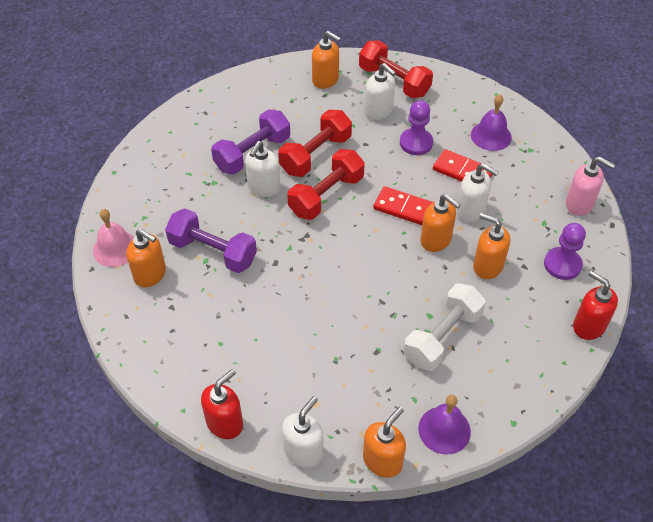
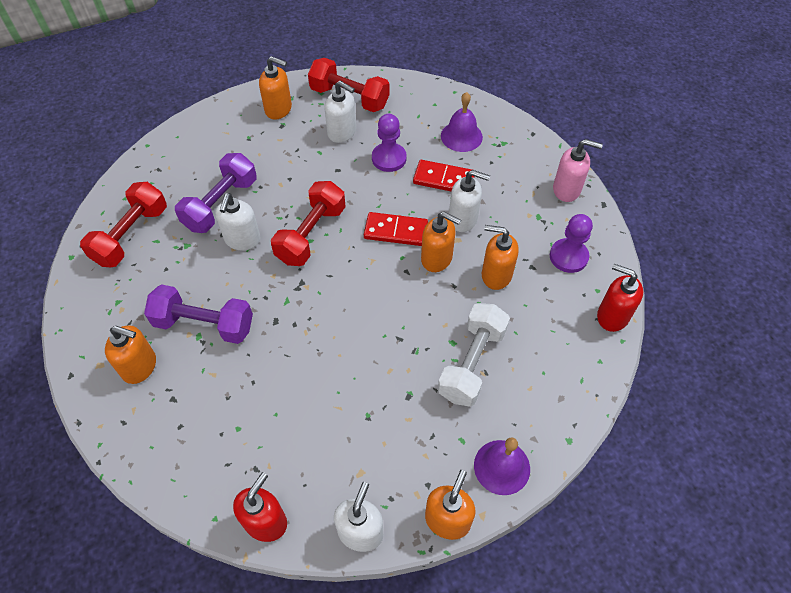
camera: 15 degrees left, 5 degrees up
pink bell [93,209,134,267] -> none
red dumbbell [278,110,352,177] -> red dumbbell moved to [80,182,167,267]

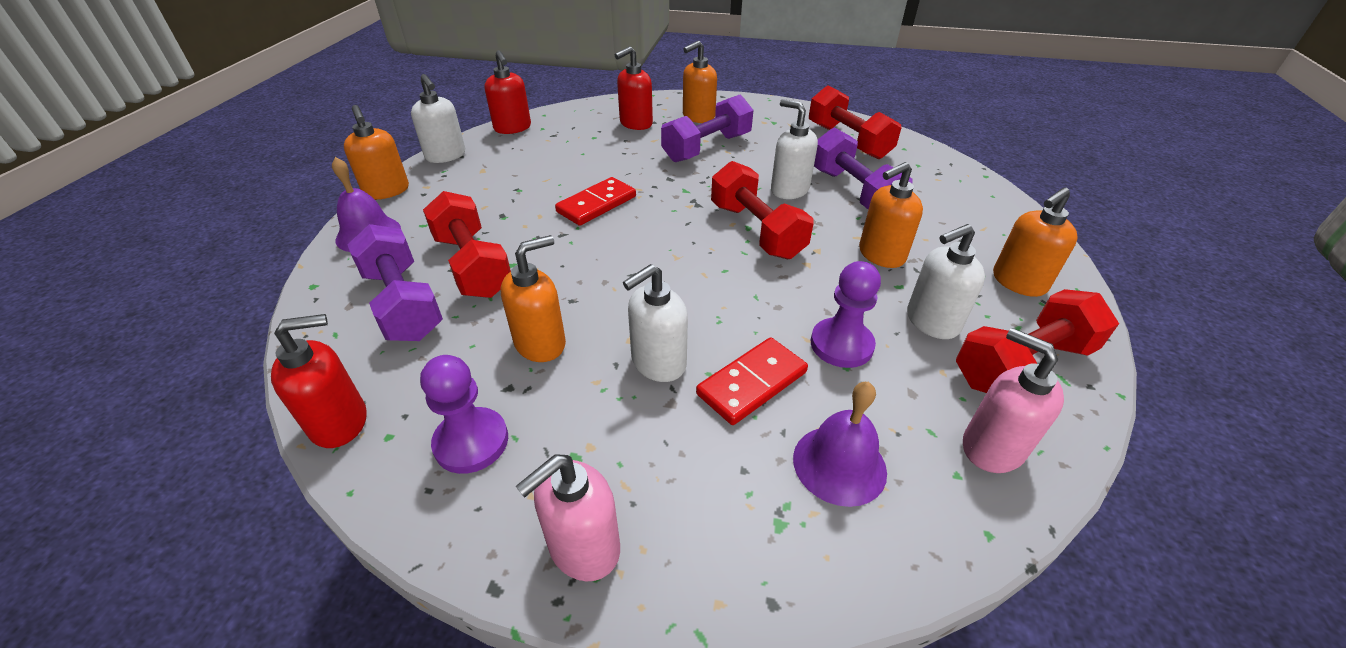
camera: 125 degrees right, 15 degrees down
red domino [364,212,428,246] -> red domino moved to [555,177,636,226]
orange soap dispenser [421,212,462,272] -> orange soap dispenser moved to [859,162,923,268]
white dumbbell [438,303,510,407] -> red dumbbell [423,191,511,298]
none -> purple dumbbell [347,224,443,341]
none -> red soap dispenser [615,46,653,130]
none -> pink soap dispenser [963,328,1064,473]

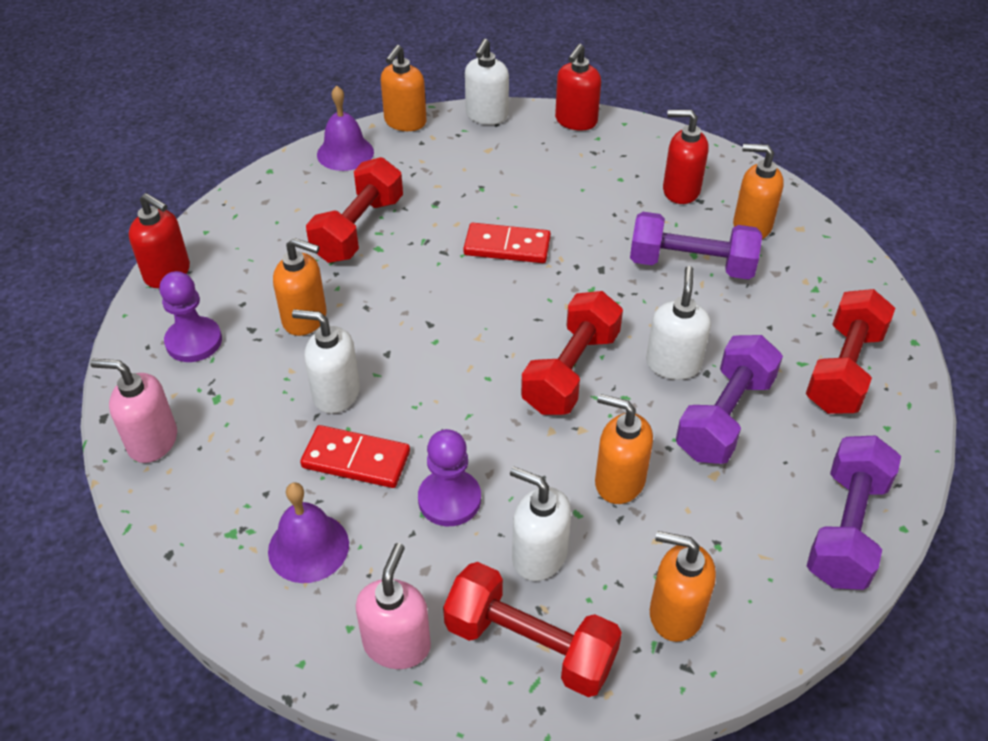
camera: 55 degrees right, 5 degrees up
purple dumbbell [347,224,443,341] -> purple dumbbell moved to [807,436,901,590]

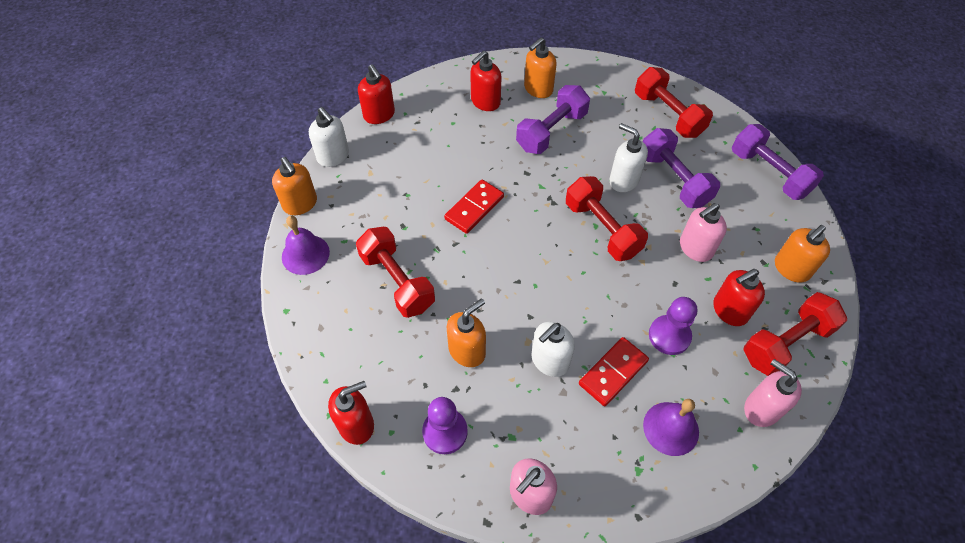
camera: 60 degrees left, 10 degrees up
white soap dispenser [510,466,571,581] -> red soap dispenser [713,269,765,326]
orange soap dispenser [595,394,653,504] -> pink soap dispenser [680,203,727,262]

